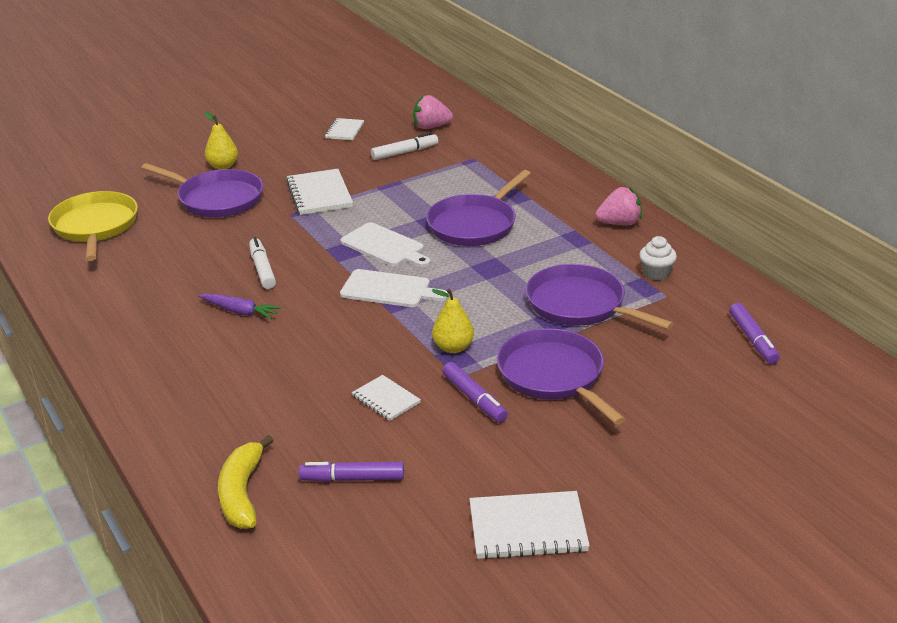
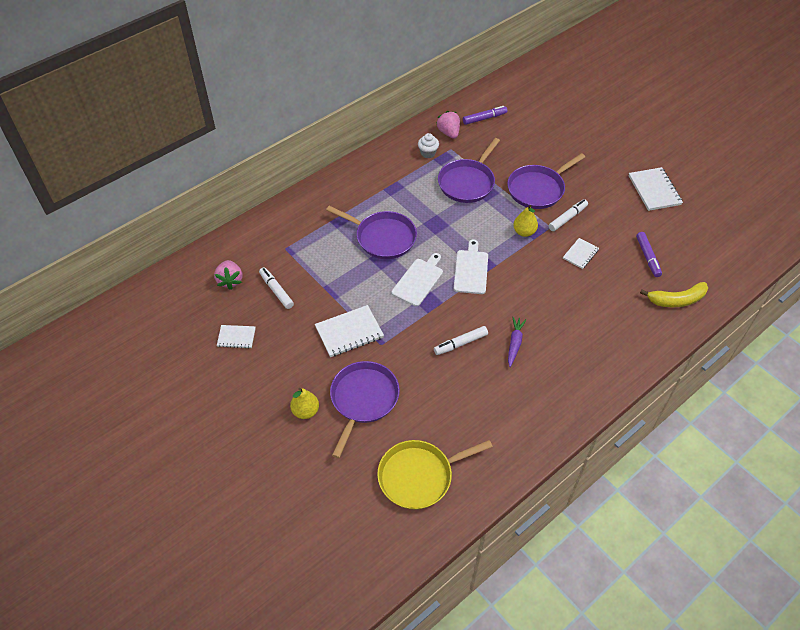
camera: 100 degrees left, 20 degrees up
purple marker [442,362,508,422] -> white marker [548,199,588,231]
pink strawberry [595,187,642,225] -> pink strawberry moved to [436,111,460,139]

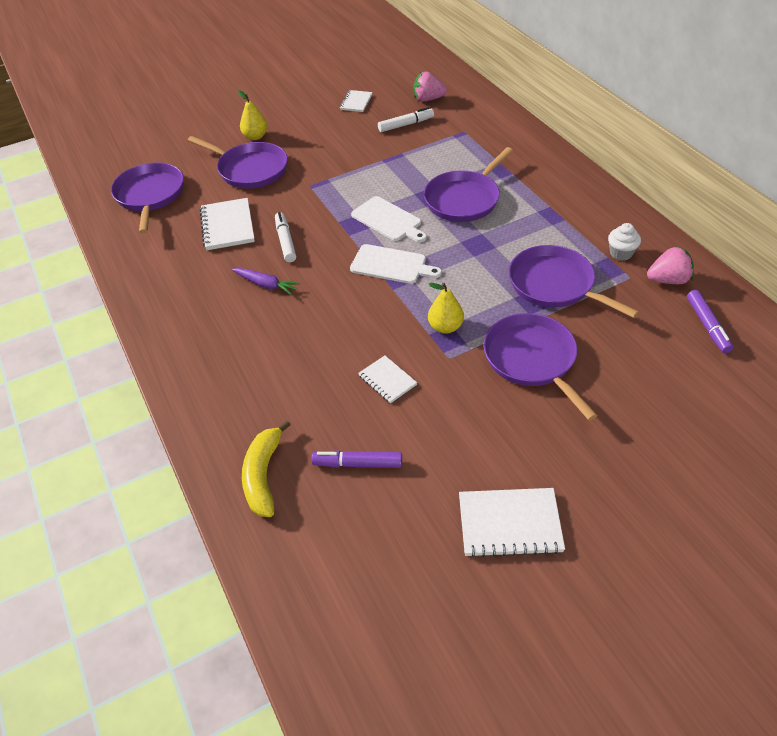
camera: 105 degrees right, 5 degrees down
white notebook [315,305,384,357] -> white notebook moved to [200,198,255,250]
yellow pan [377,440,493,510] -> purple pan [111,163,184,234]
white marker [548,199,588,231] -> none

